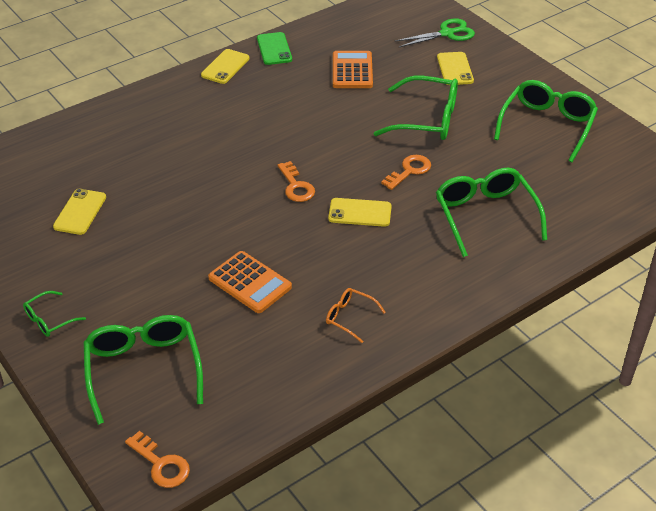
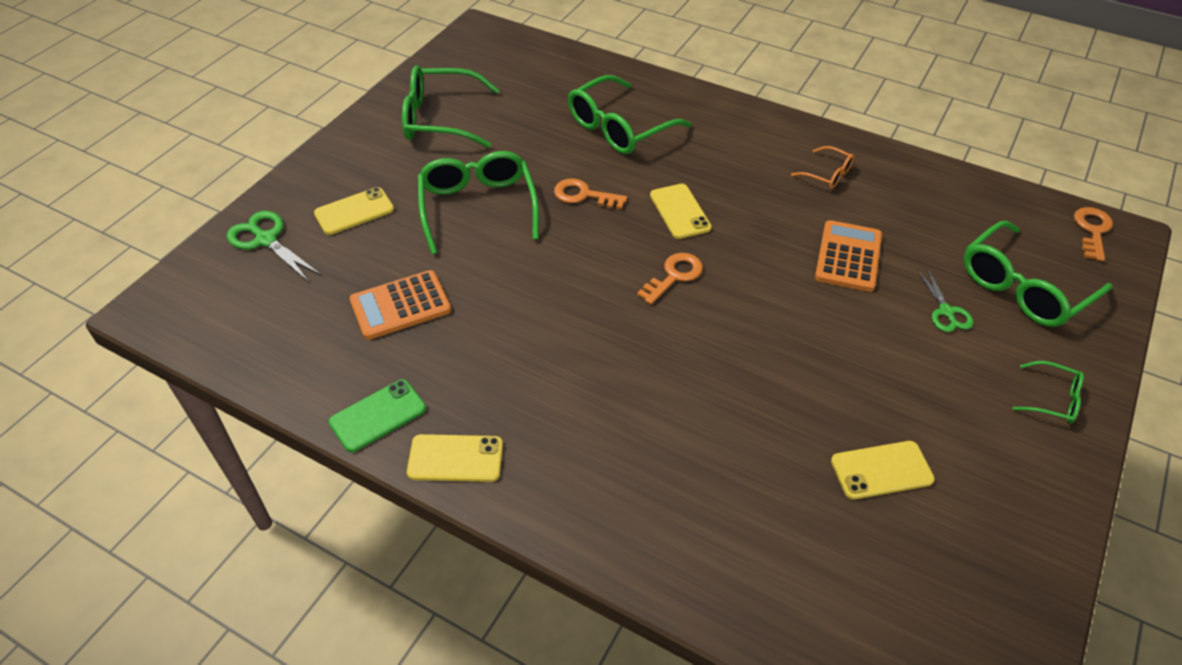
camera: 115 degrees left, 5 degrees up
orange glasses [326,288,386,343] -> orange glasses turned 60 degrees counterclockwise [791,146,854,189]
none -> green scissors [917,268,973,332]

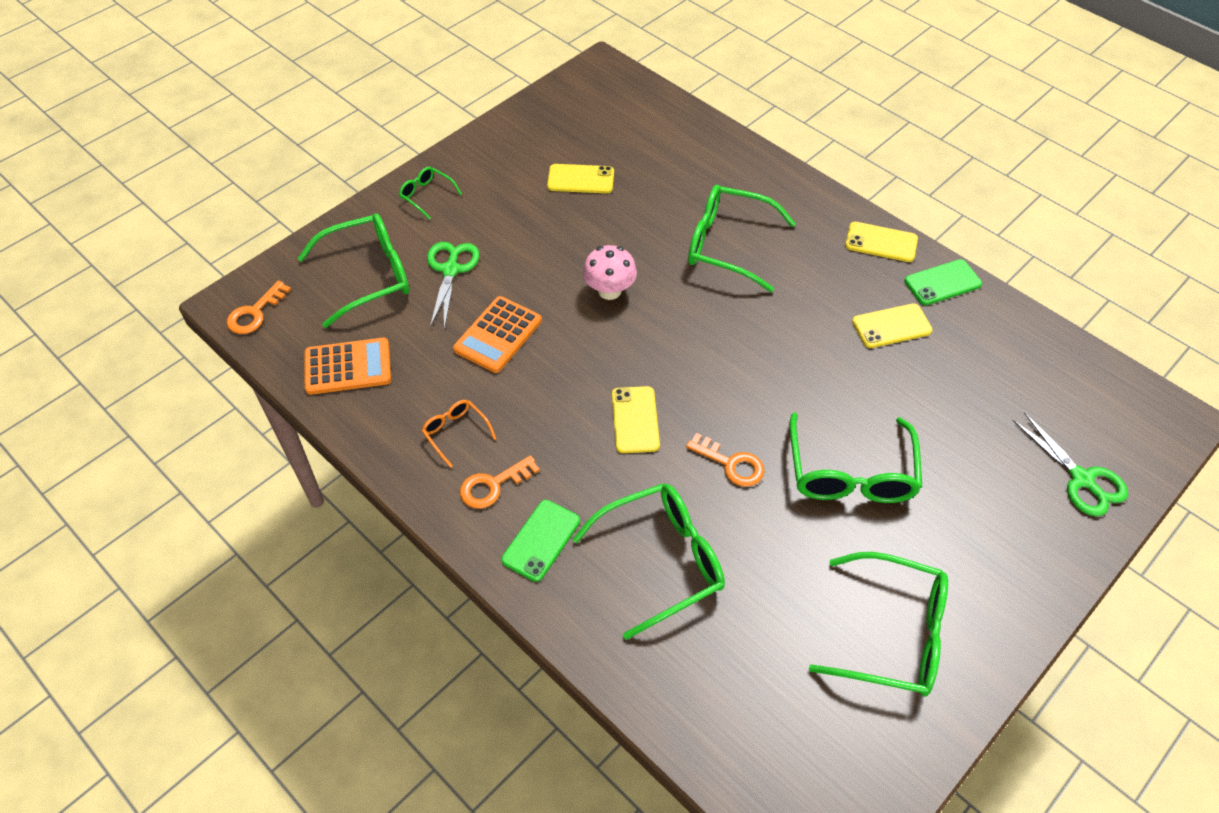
camera: 165 degrees left, 5 degrees up
yellow phone [314,187,394,235] -> yellow phone moved to [852,303,933,348]
orange calculator [349,270,451,340] -> orange calculator moved to [305,338,391,395]
orange key [637,253,703,305] -> orange key moved to [460,455,540,509]
green scissors [917,268,973,332] -> green scissors [427,242,480,329], size x1.51
none -> green phone [501,500,580,582]
none -> pink mushroom [583,245,637,300]
none -> green glasses [688,185,796,292]

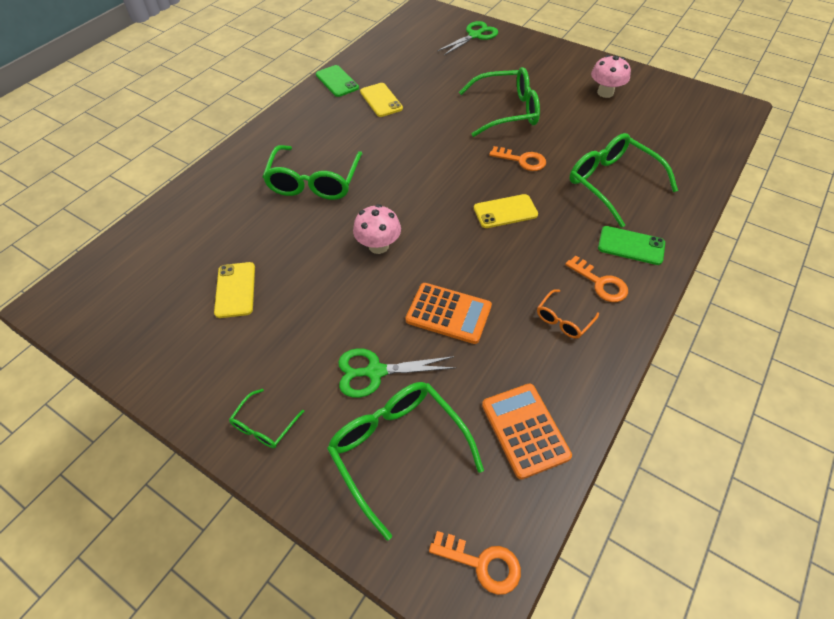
camera: 100 degrees left, 0 degrees up
orange key [686,433,765,487] -> orange key turned 90 degrees clockwise [489,146,546,171]
green glasses [809,552,948,696] -> pink mushroom [591,55,631,98]
yellow phone [845,222,918,262] -> none

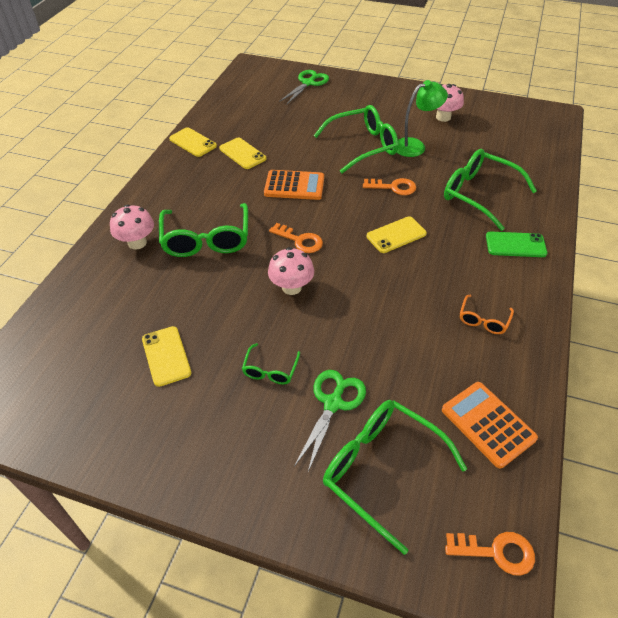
camera: 15 degrees left, 5 degrees down
green glasses [229,389,305,448] -> green glasses moved to [242,343,300,385]
green phone [316,65,359,97] -> yellow phone [169,127,217,157]
green scissors [338,348,456,398] -> green scissors turned 135 degrees clockwise [294,370,366,472]
orange calculator [406,283,492,344] -> orange calculator moved to [264,170,324,200]
orange key [565,255,628,302] -> orange key moved to [269,223,323,253]
none -> pink mushroom [110,205,154,250]
none -> green lamp [396,80,448,157]

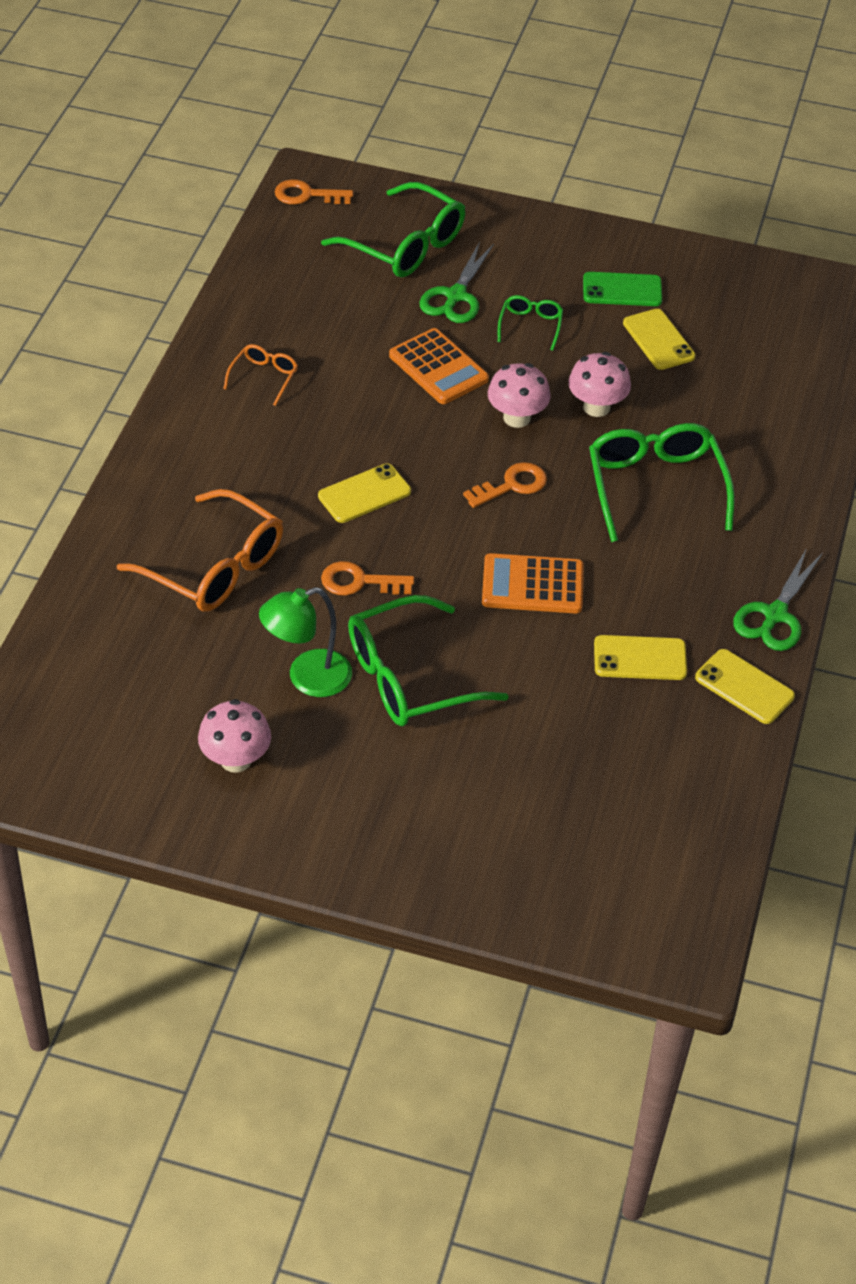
camera: 175 degrees right, 0 degrees up
pink mushroom [110,205,154,250] -> pink mushroom moved to [568,352,631,417]
yellow phone [219,137,266,169] -> yellow phone turned 45 degrees counterclockwise [594,635,687,680]
orange key [269,223,323,253] -> orange key turned 120 degrees clockwise [463,462,547,508]
green scissors [279,70,329,105] -> green scissors moved to [733,548,823,651]
orange calculator [442,382,538,469] -> orange calculator moved to [389,328,489,404]
green glasses [444,149,537,231] -> orange glasses [117,489,283,612]
green phone [486,232,547,257] -> green phone moved to [583,272,662,306]

